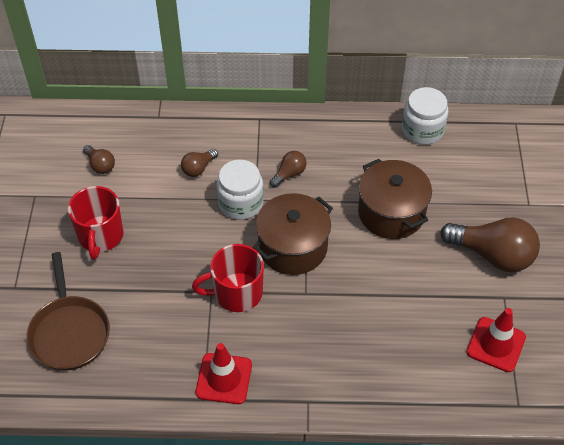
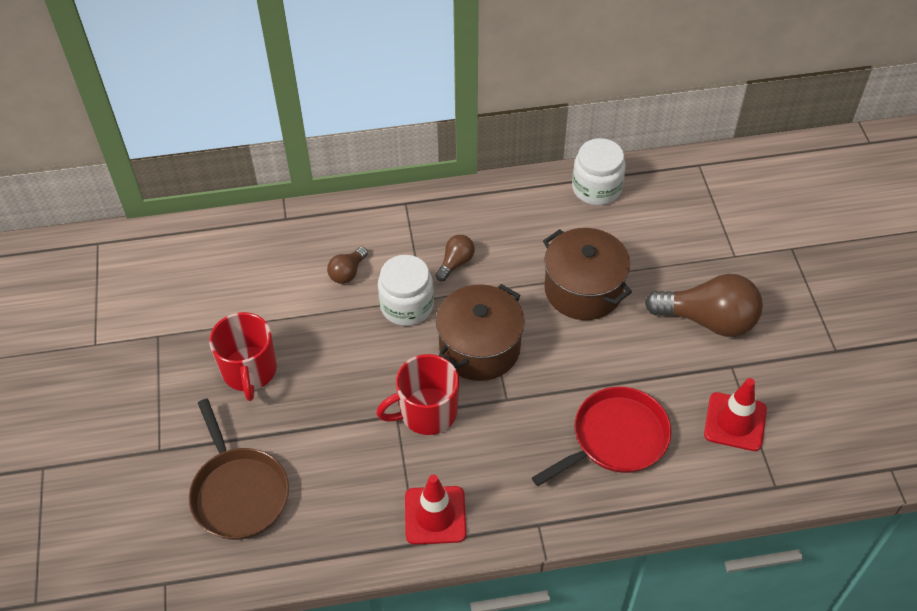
camera: 10 degrees left, 0 degrees up
brown light bulb [83,145,115,174] -> none
none -> red pan [532,387,672,486]

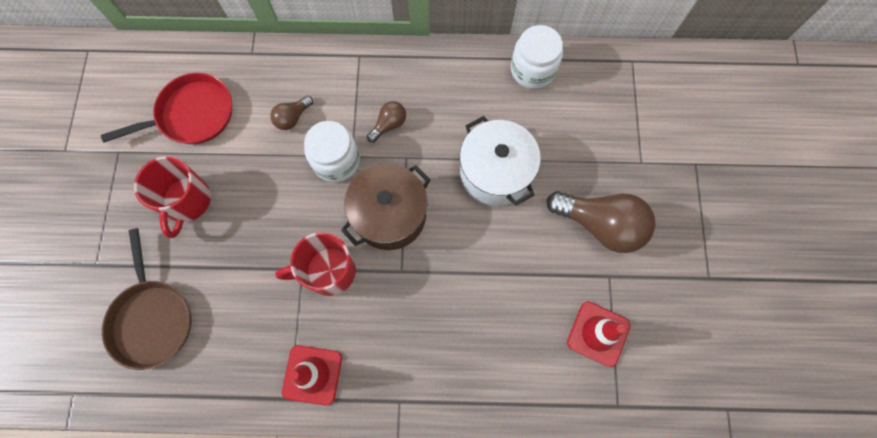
camera: 10 degrees right, 20 degrees up
red pan [532,387,672,486] -> red pan moved to [101,73,232,144]
brown pot [543,228,632,320] -> white pot [460,116,541,206]

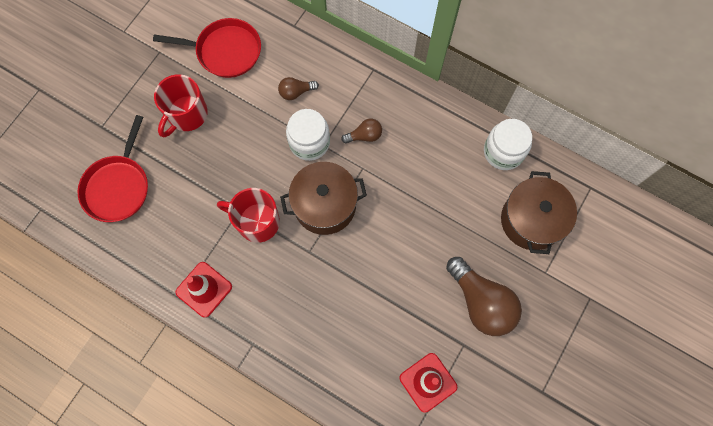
camera: 30 degrees right, 0 degrees up
brown pan [102,228,192,370] -> red pan [78,115,148,222]
white pot [460,116,541,206] -> none
none -> brown pot [501,171,577,254]

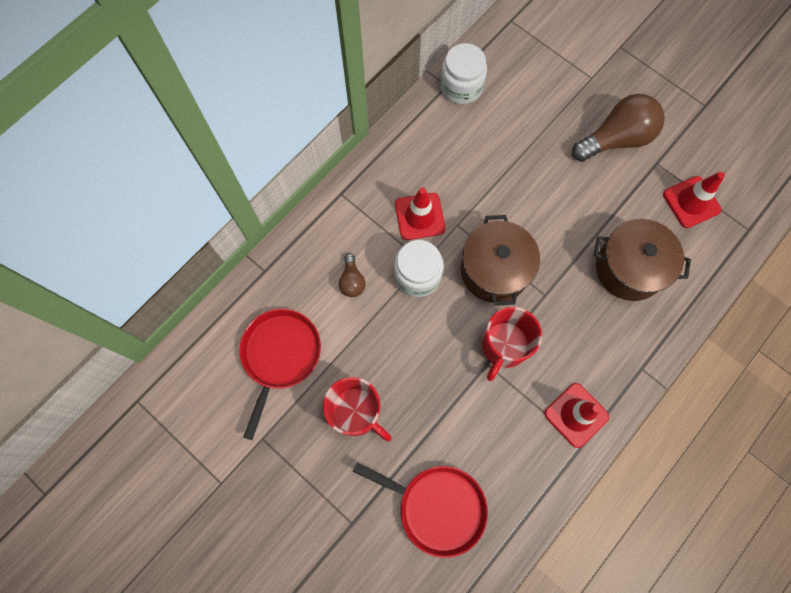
camera: 80 degrees left, 0 degrees up
brown light bulb [341,119,382,144] -> red traffic cone [395,187,446,240]
brown pot [501,171,577,254] -> brown pot moved to [594,219,691,301]

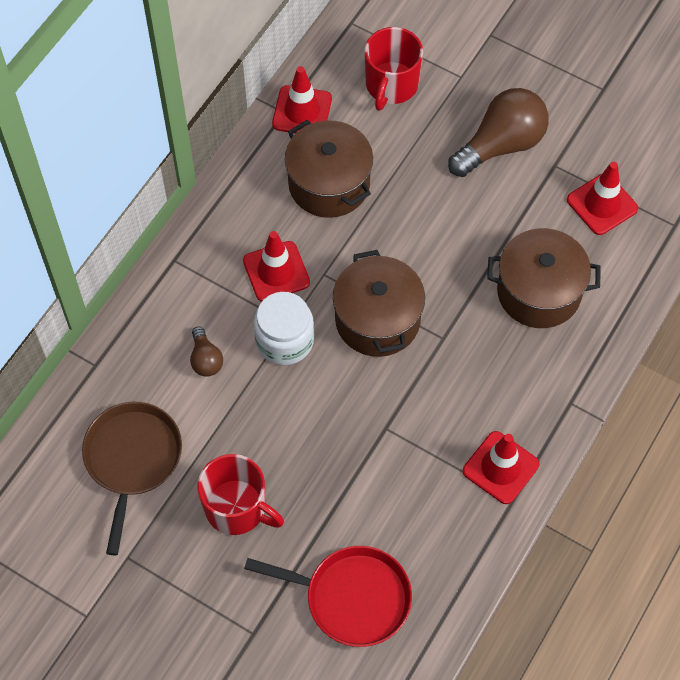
camera: 10 degrees left, 10 degrees down
red pan [239,309,321,440] -> brown pan [82,402,182,555]
white jar [440,43,487,104] -> red traffic cone [272,66,332,133]
red mug [481,307,542,381] -> red mug moved to [365,27,423,111]
none -> brown pot [285,120,373,218]

